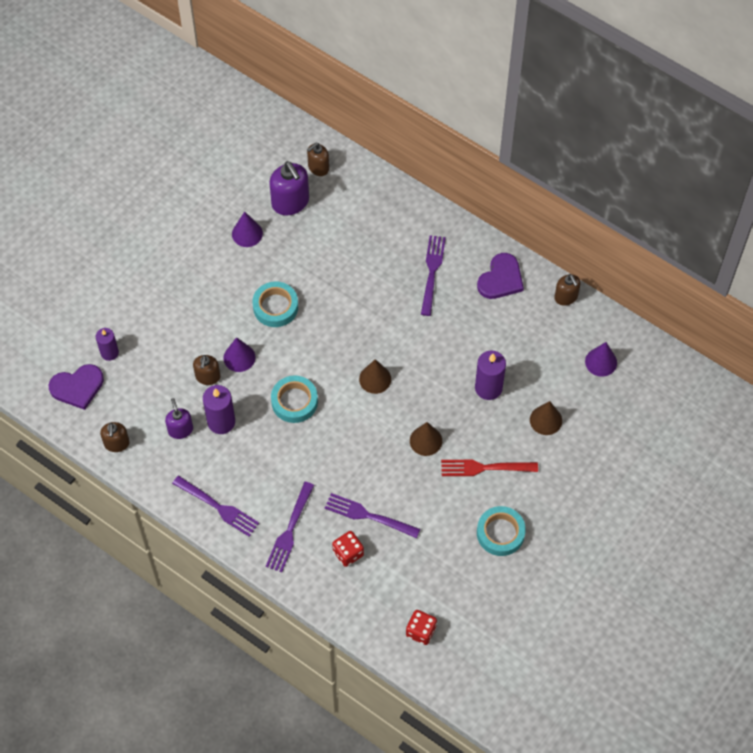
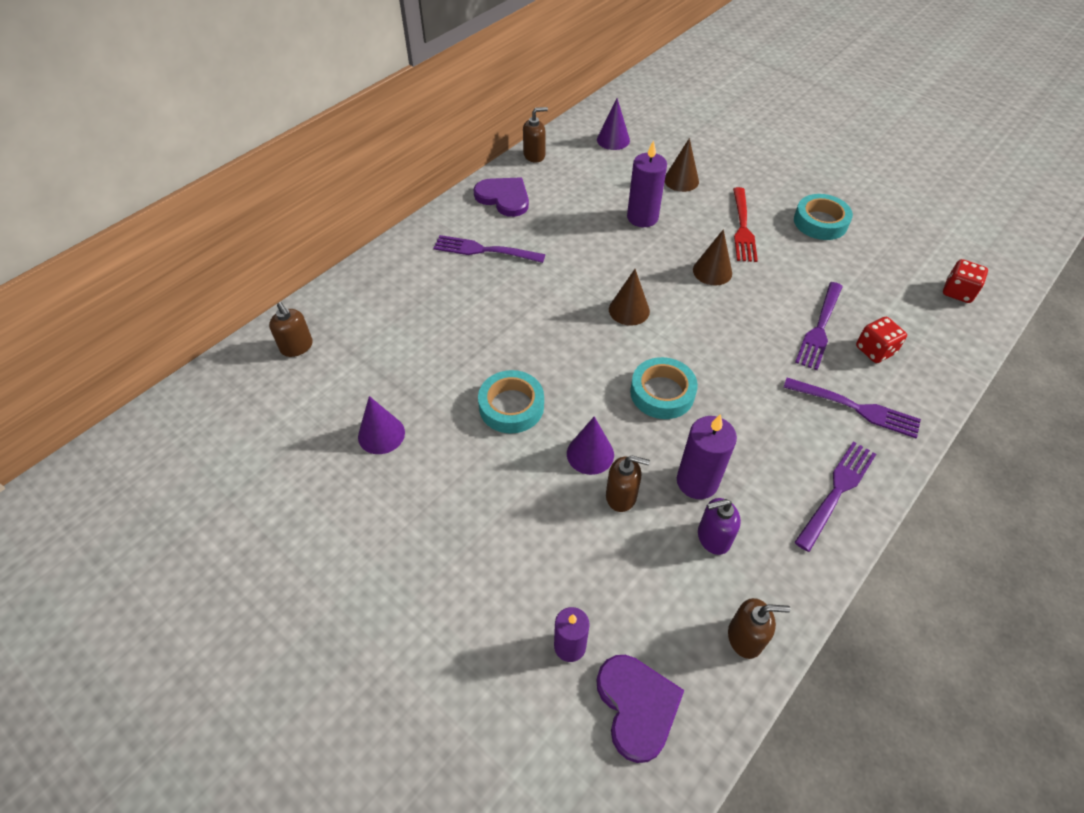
camera: 85 degrees left, 10 degrees down
purple soap dispenser [269,161,309,216] -> none

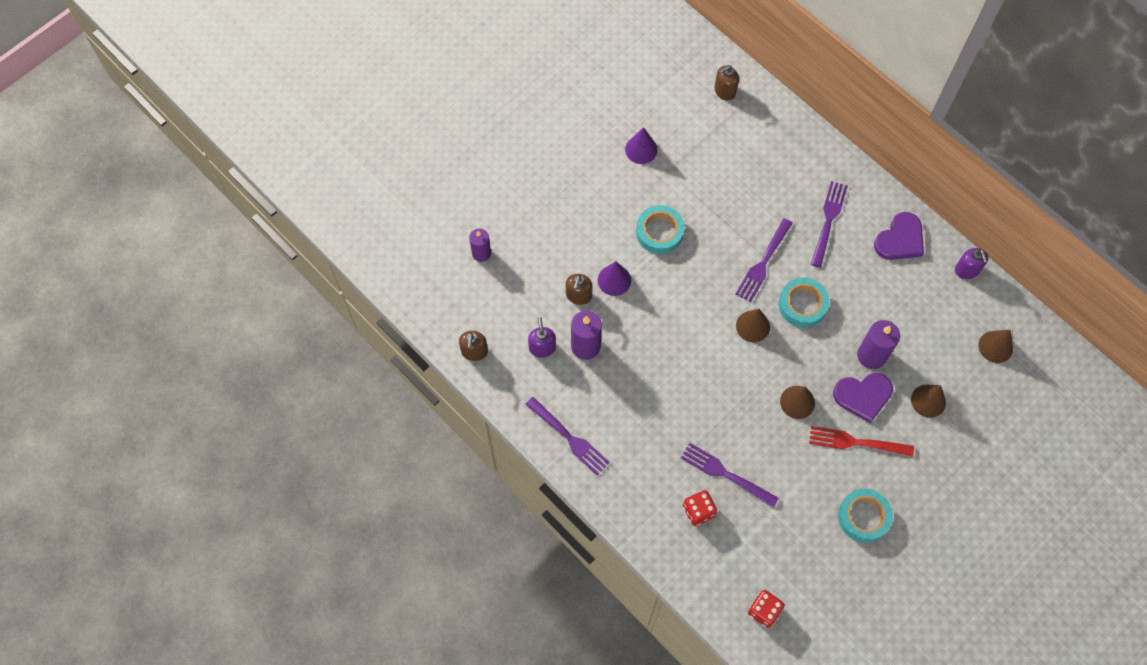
camera: 95 degrees right, 15 degrees up
brown soap dispenser [523,107,548,163] -> purple soap dispenser [955,248,988,279]
purple heart [596,655,685,763] -> purple heart moved to [833,373,893,423]
purple cone [597,98,630,150] -> brown cone [979,330,1013,363]
turquoise tape [630,357,698,419] -> turquoise tape moved to [778,278,829,328]
purple fork [783,378,921,438] -> purple fork moved to [736,218,793,302]

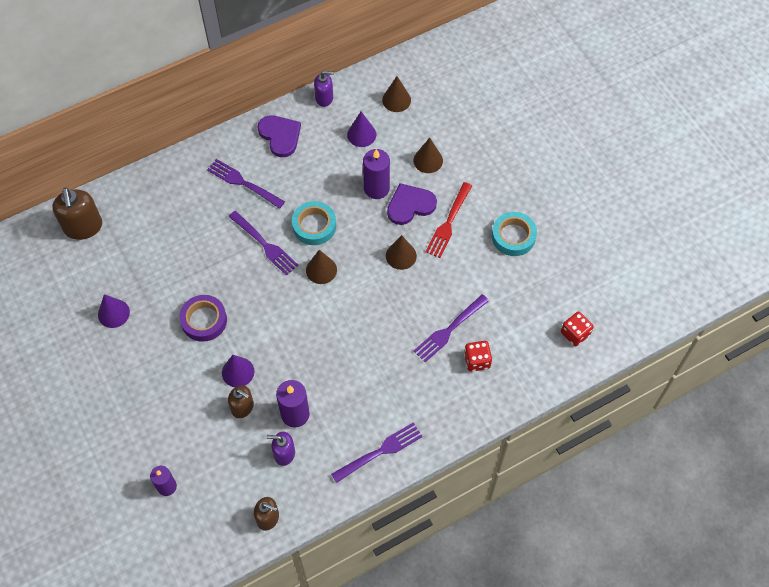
camera: 75 degrees left, 5 degrees down
turquoise tape [636,205,684,254] -> purple tape [179,295,227,342]
brown soap dispenser [715,65,739,101] -> brown soap dispenser [52,187,102,240], size x1.64
purple heart [833,373,893,423] -> purple heart turned 120 degrees counterclockwise [387,183,437,225]
none -> purple cone [347,112,376,147]

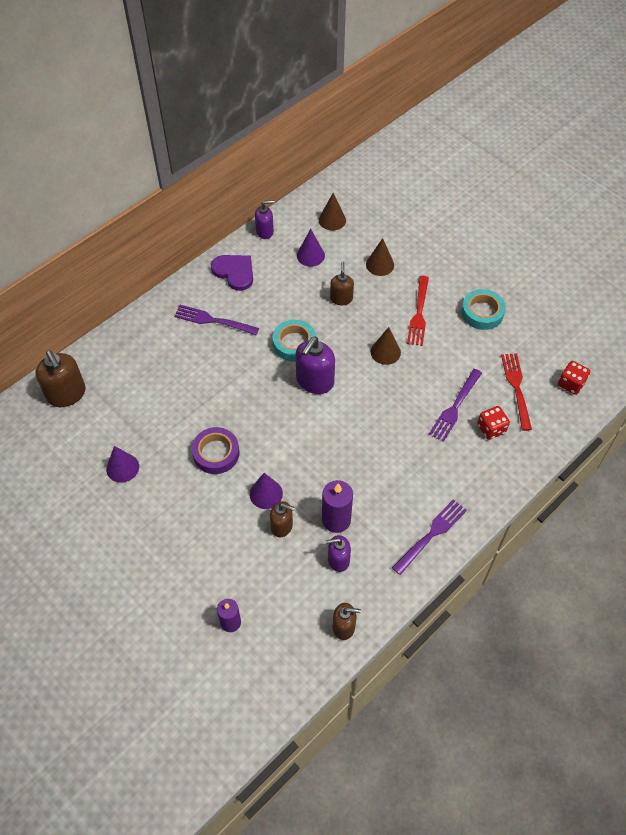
camera: 15 degrees left, 5 degrees down
purple fork [229,211,298,276] -> none
brown cone [306,250,337,284] -> purple soap dispenser [296,337,335,394]
purple candle [363,149,390,199] -> brown soap dispenser [330,262,354,305]
purple heart [387,183,437,225] -> none
none -> red fork [501,353,532,431]

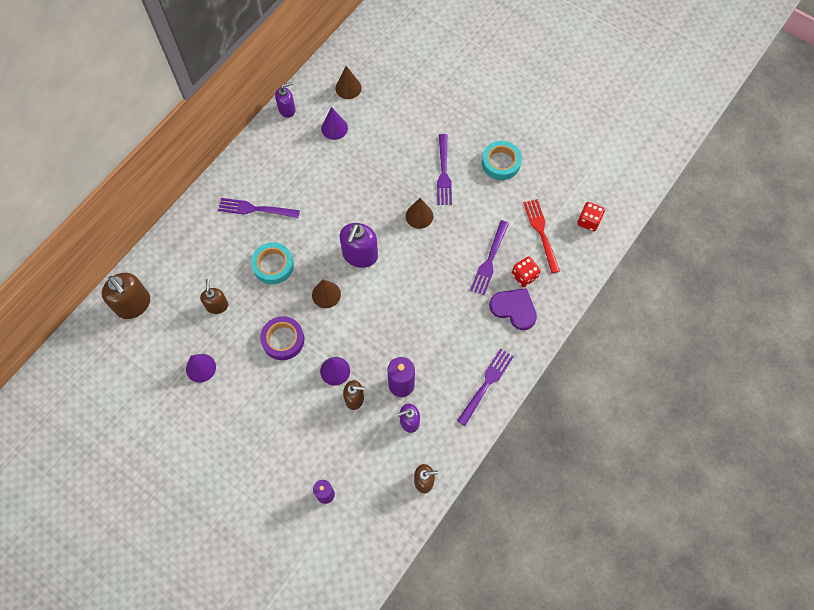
camera: 10 degrees left, 10 degrees up
purple heart [211,255,253,291] -> purple heart moved to [489,288,537,330]
turquoise tape [273,320,316,362] -> turquoise tape moved to [251,242,294,284]
brown soap dispenser [330,262,354,305] -> brown soap dispenser moved to [200,279,228,314]
brown cone [366,238,394,276] -> brown cone moved to [312,279,341,308]
red fork [407,276,429,346] -> purple fork [437,134,452,205]

